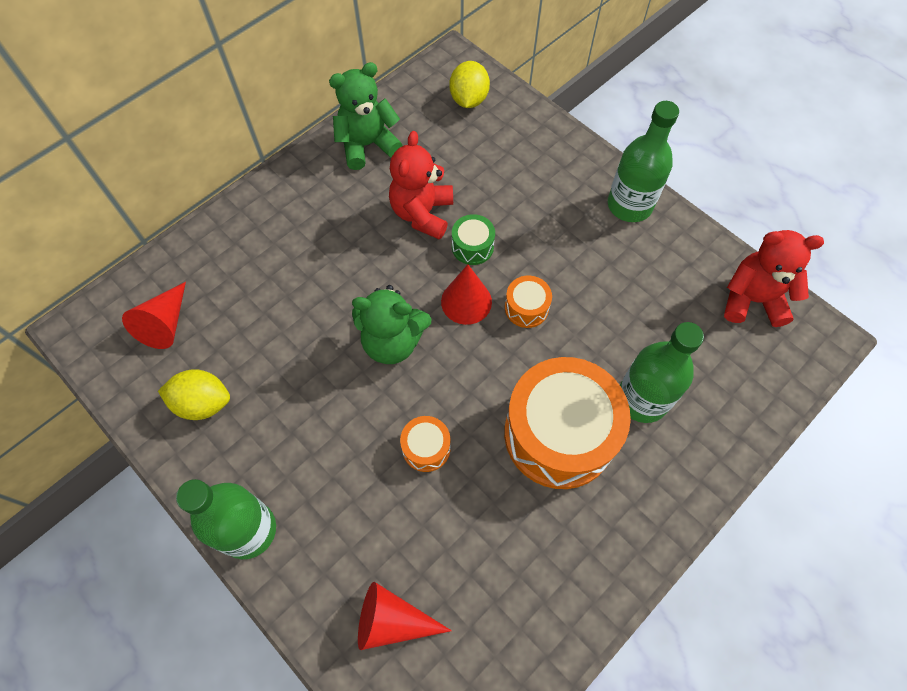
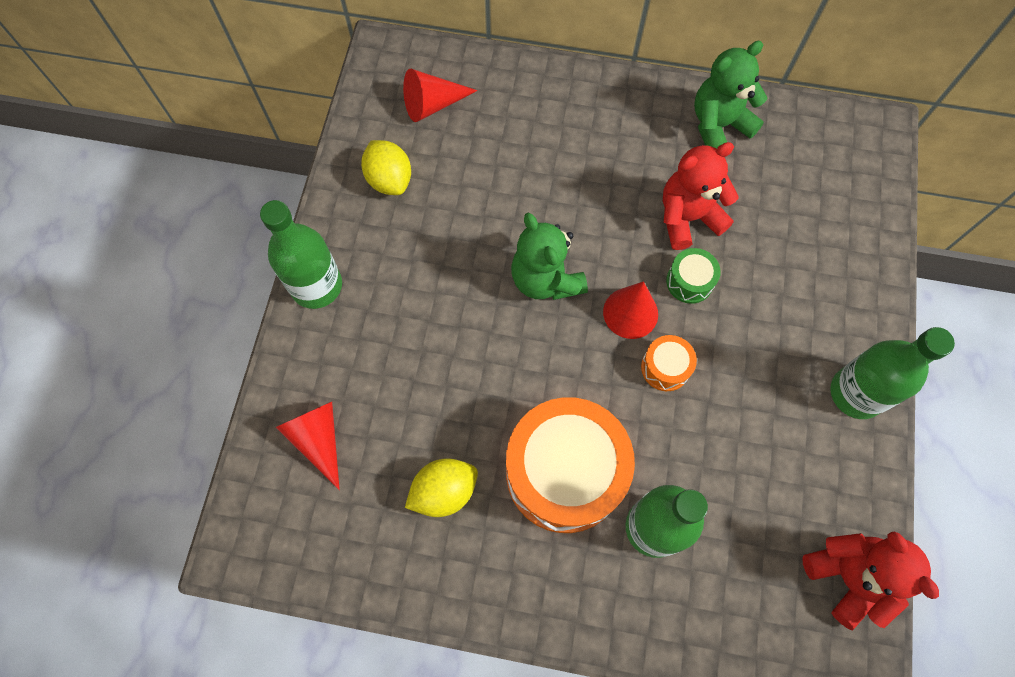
camera: 55 degrees right, 5 degrees up
green teddy bear [329,62,403,170] -> green teddy bear turned 60 degrees counterclockwise [694,41,768,149]
orange drum [400,416,451,472] -> none
yellow lemon [449,61,490,108] -> yellow lemon moved to [405,458,478,517]

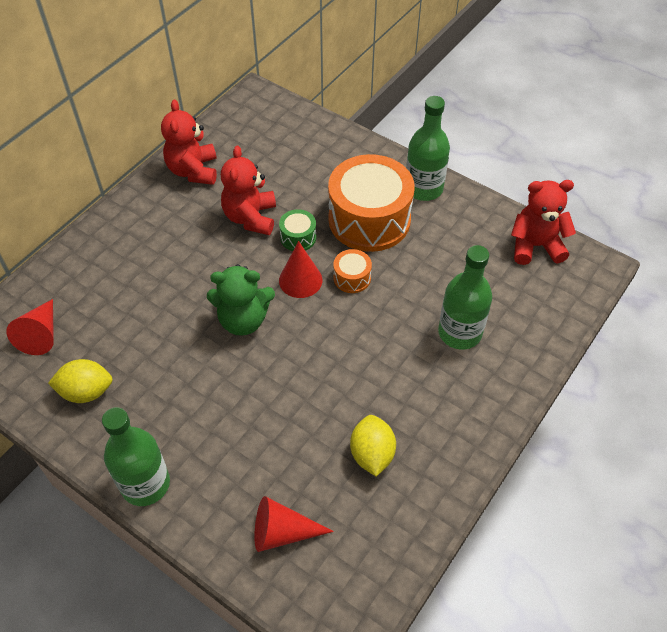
camera: 65 degrees left, 15 degrees down
orange drum [506,397,635,533] -> orange drum moved to [328,154,415,252]
green teddy bear [694,41,768,149] -> red teddy bear [161,99,217,185]

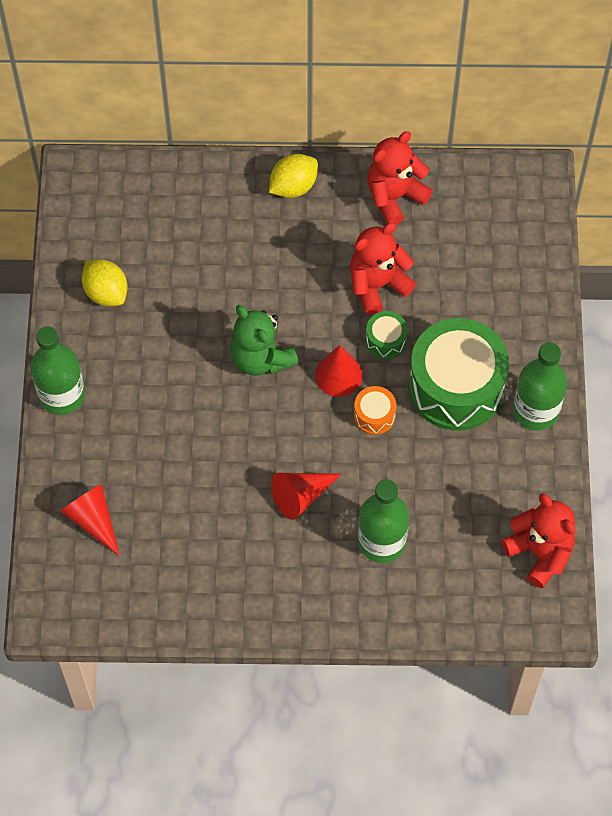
camera: 55 degrees right, 10 degrees up
red cone [6,299,54,355] -> red cone moved to [271,473,341,520]
orange drum [328,154,415,252] -> green drum [409,318,509,431]
yellow lemon [350,415,396,476] -> yellow lemon moved to [269,154,318,198]

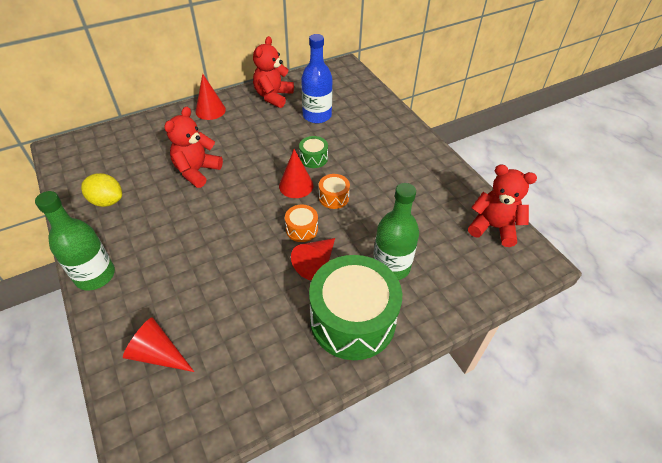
camera: 30 degrees left, 15 degrees down
green teddy bear [230,305,299,376] -> none
yellow lemon [269,154,318,198] -> red cone [195,73,226,120]
red teddy bear [350,223,416,315] -> red teddy bear moved to [164,107,223,188]
green drum [409,318,509,431] -> green drum moved to [309,255,402,360]
green bottle [513,342,567,430] -> none
none -> orange drum [285,204,318,242]
none -> blue bottle [301,34,333,123]

